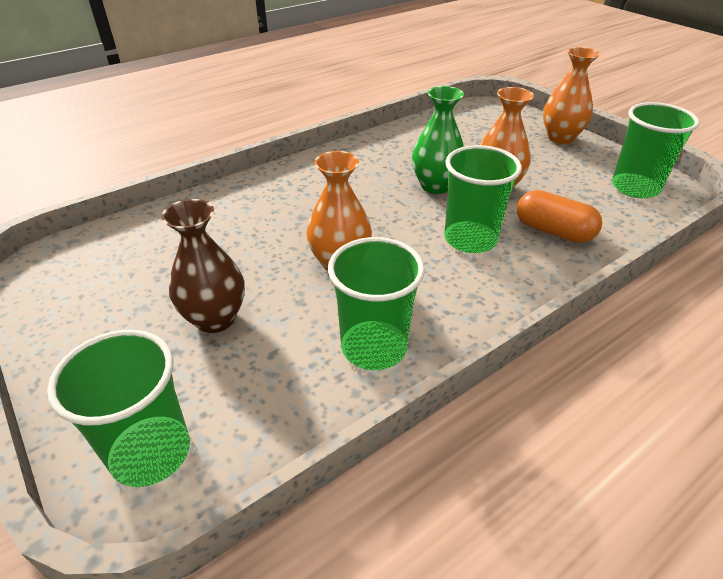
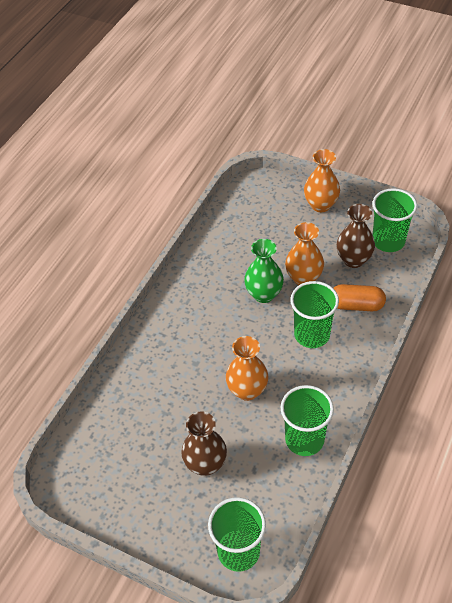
camera: 25 degrees left, 10 degrees up
none -> brown vase [337,204,375,268]

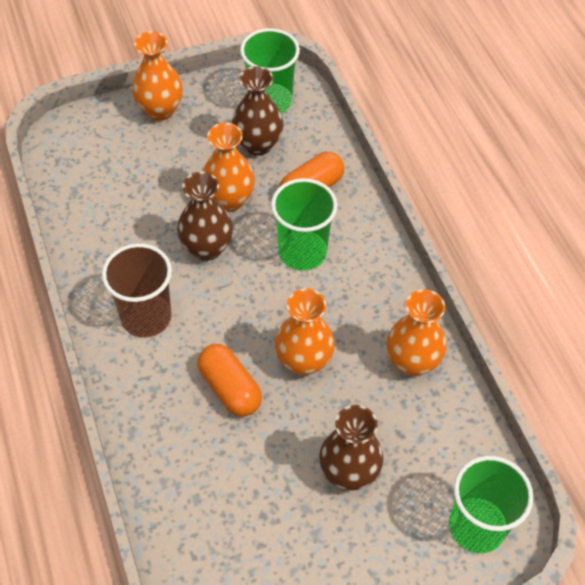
camera: 50 degrees left, 5 degrees up
green vase [244,239,284,303] -> brown vase [177,172,233,261]
green cup [281,385,334,456] -> orange vase [387,289,447,376]
none -> brown cup [102,243,172,338]
none -> orange capsule [197,344,262,416]

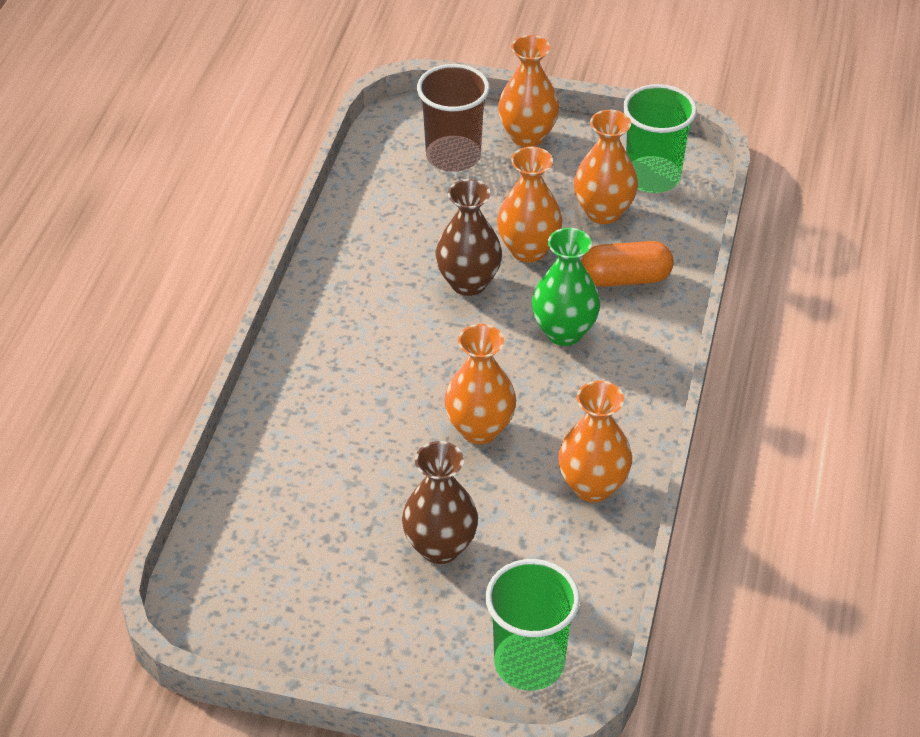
camera: 35 degrees right, 10 degrees down
brown cup [102,243,172,338] -> brown cup moved to [417,64,489,172]
orange capsule [197,344,262,416] -> none
brown vase [232,66,283,156] -> orange vase [574,109,638,224]
green cup [271,178,338,271] -> green vase [532,228,600,346]

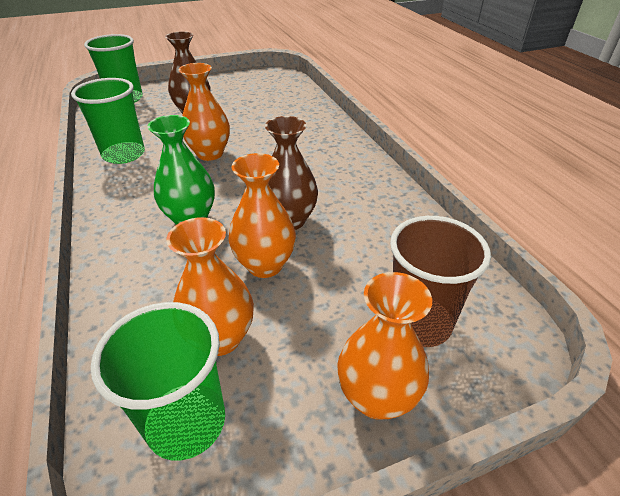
camera: 145 degrees right, 5 degrees down
orange vase [558,381,632,502] -> green cup [71,78,145,164]
orange capsule [581,241,674,287] -> none

